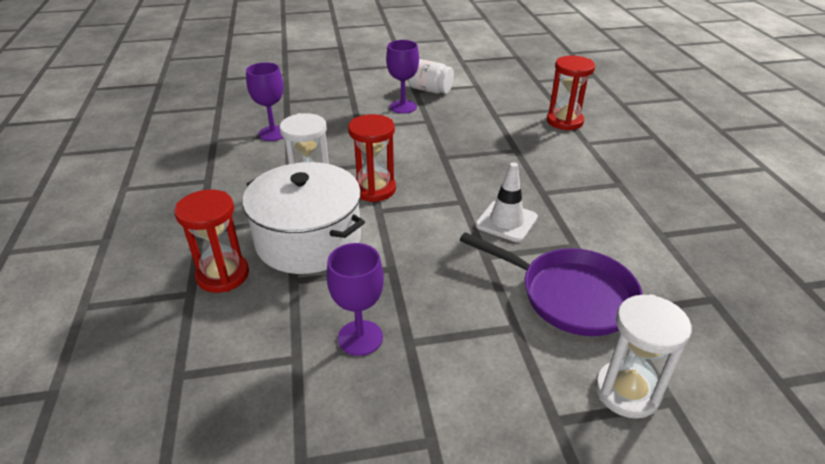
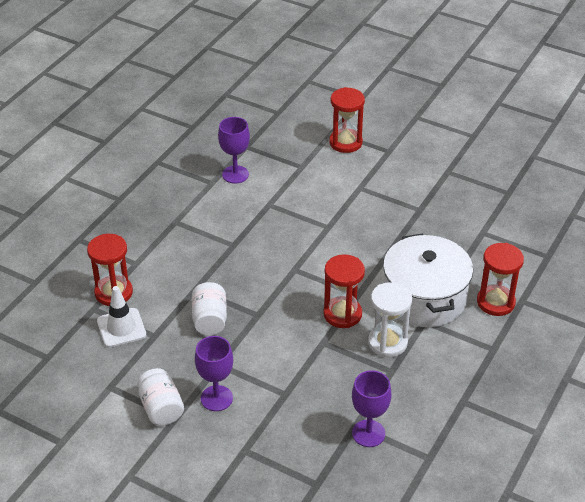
camera: 140 degrees left, 5 degrees up
purple goblet [327,243,384,356] -> purple goblet moved to [218,117,250,184]
purple pan [460,232,643,336] -> none
white traffic cone [475,162,538,242] -> white traffic cone moved to [97,286,146,348]
white hourglass [595,294,692,419] -> red hourglass [329,87,365,153]
none -> white jar [192,282,227,335]

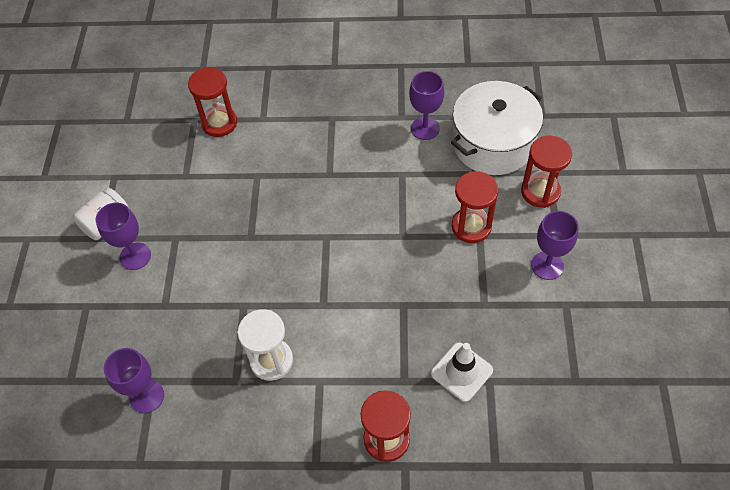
camera: 65 degrees right, 15 degrees up
white traffic cone [97,286,146,348] -> white traffic cone moved to [431,342,493,402]
white jar [192,282,227,335] -> none
red hourglass [323,254,365,328] -> red hourglass moved to [452,171,498,243]
white pot [383,234,473,327] -> white pot moved to [451,81,543,175]
none -> purple goblet [531,211,579,280]

